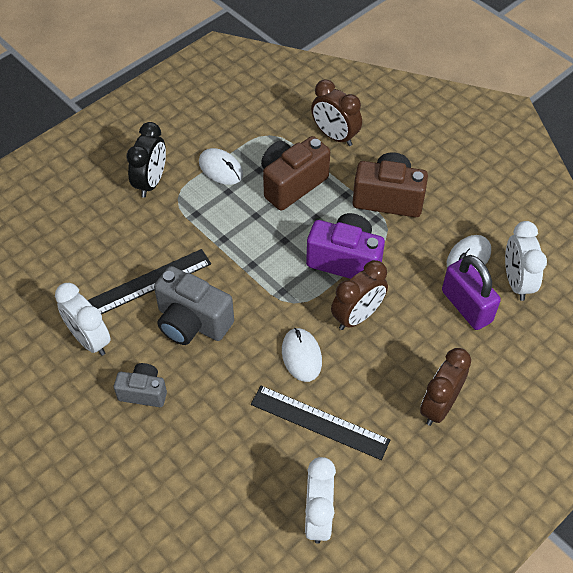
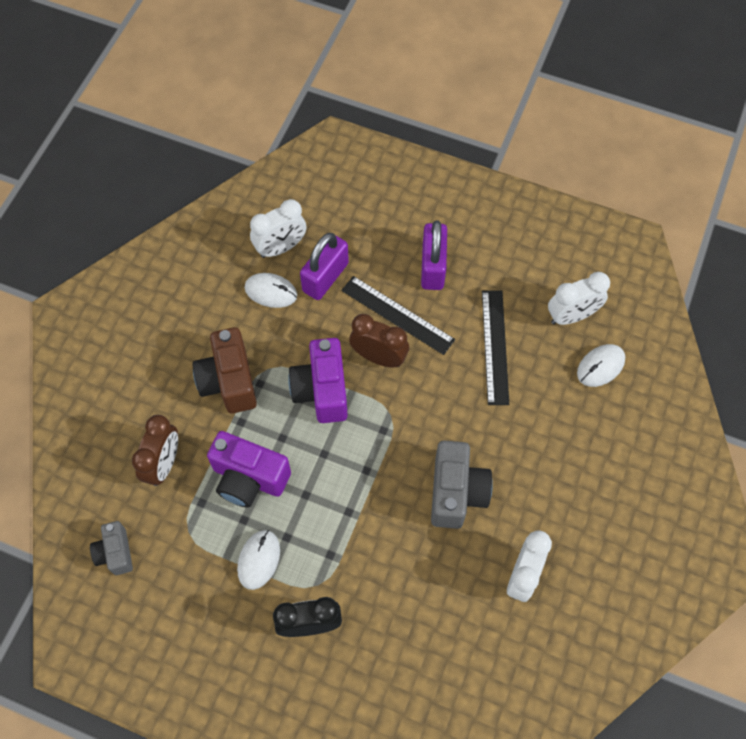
camera: 115 degrees left, 10 degrees up
black ruler [88,249,211,314] -> black ruler moved to [341,276,455,355]
grey camera [114,363,167,407] -> grey camera moved to [90,521,133,575]
brown camera [261,136,330,211] -> purple camera [207,431,291,508]
white mouse [282,328,322,382] -> white mouse moved to [577,344,625,387]
brown clock [420,348,471,426] -> purple padlock [421,220,447,290]

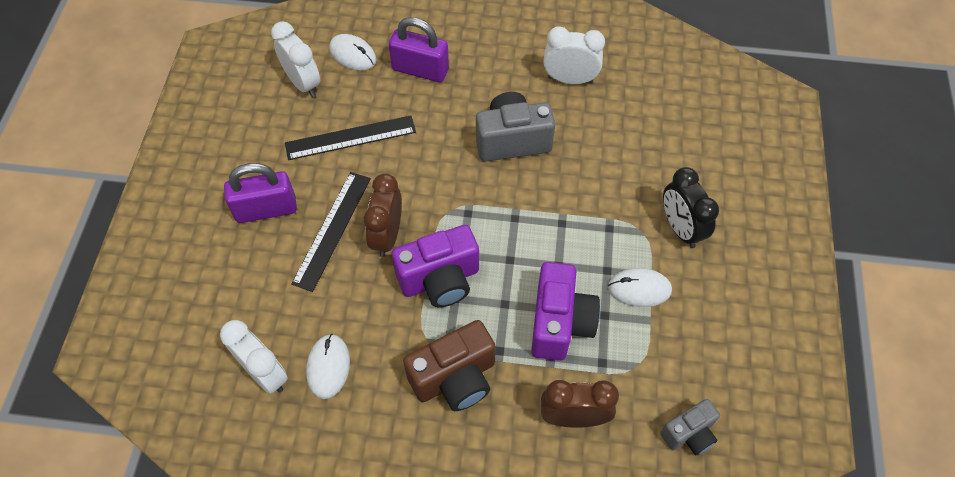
camera: 105 degrees left, 5 degrees down
purple padlock [300,233,349,300] -> purple padlock moved to [389,17,449,82]

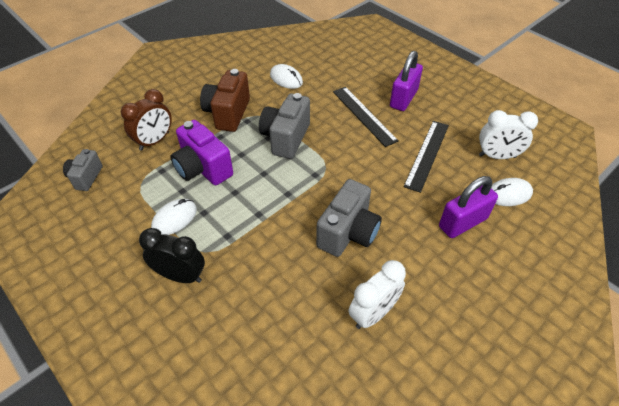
camera: 130 degrees right, 10 degrees down
white clock [220,320,288,394] -> none
brown clock [364,173,402,257] -> none
purple camera [392,225,479,307] -> grey camera [259,93,310,159]

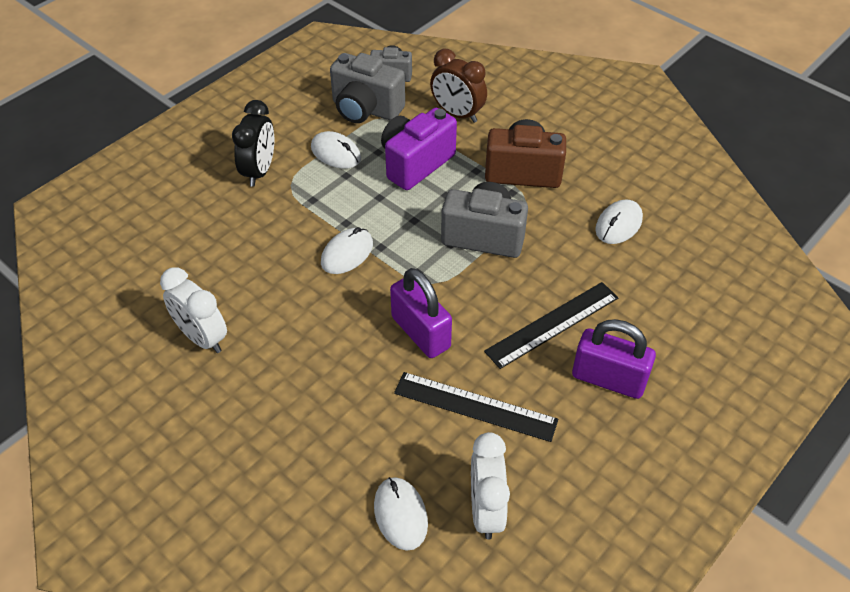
camera: 85 degrees right, 0 degrees up
grey camera [316,179,382,257] -> grey camera moved to [330,53,405,123]
purple padlock [439,176,498,238] -> purple padlock moved to [390,268,452,358]
none -> white mouse [321,227,373,274]

